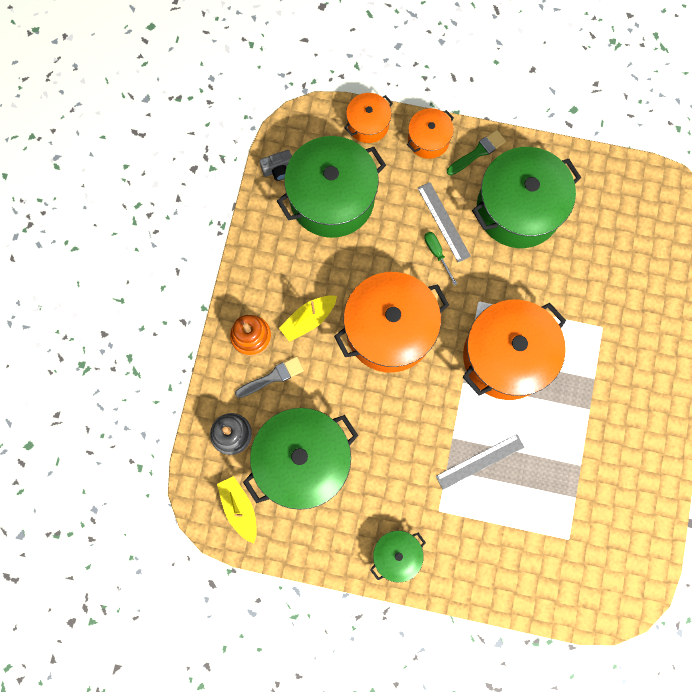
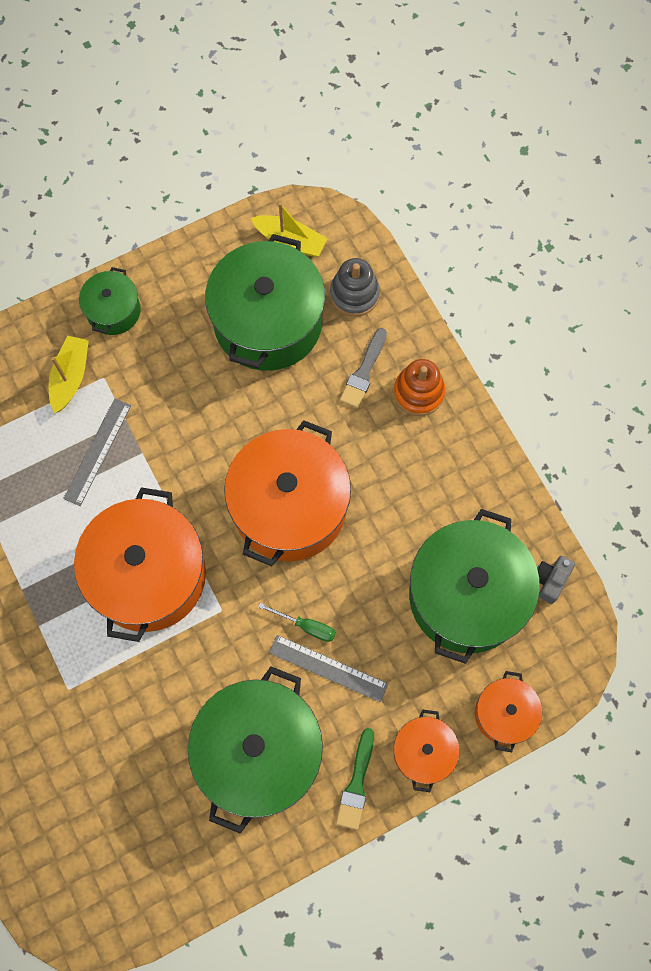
camera: 140 degrees right, 5 degrees down
yellow boat [279,295,337,342] -> yellow boat moved to [49,336,89,413]

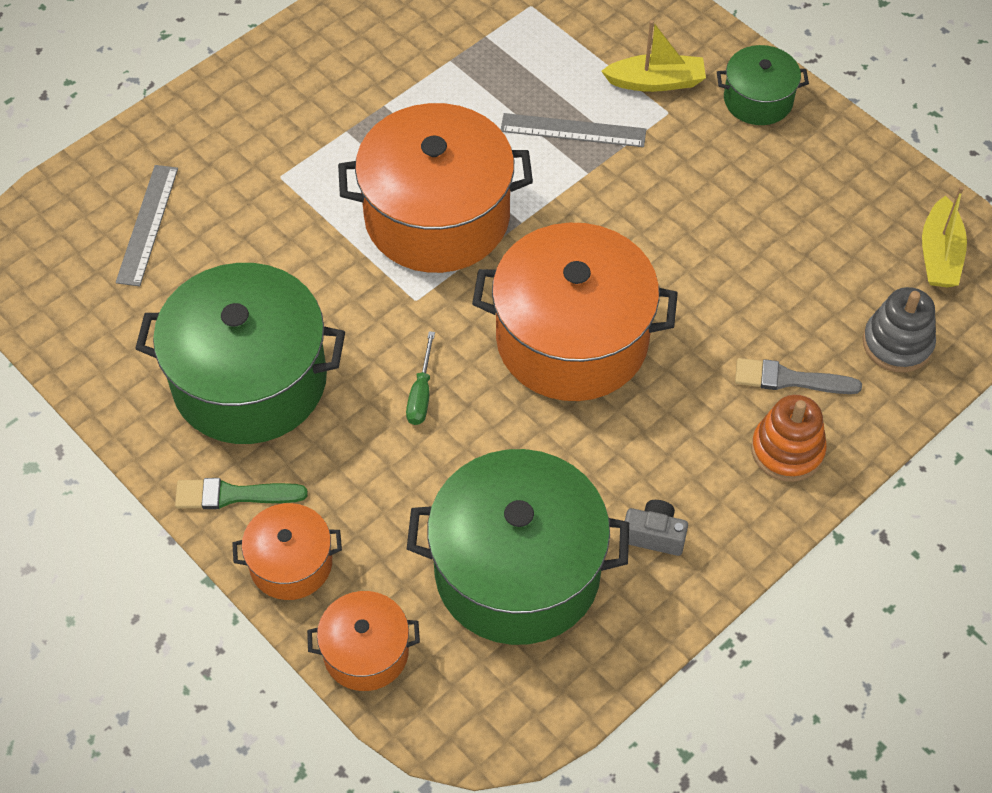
camera: 75 degrees right, 15 degrees down
green pot [205,234,325,371] -> none
grey ruler [269,635,388,702] -> grey ruler moved to [116,165,178,286]
grey camera [537,556,575,604] -> grey camera moved to [625,500,688,556]

